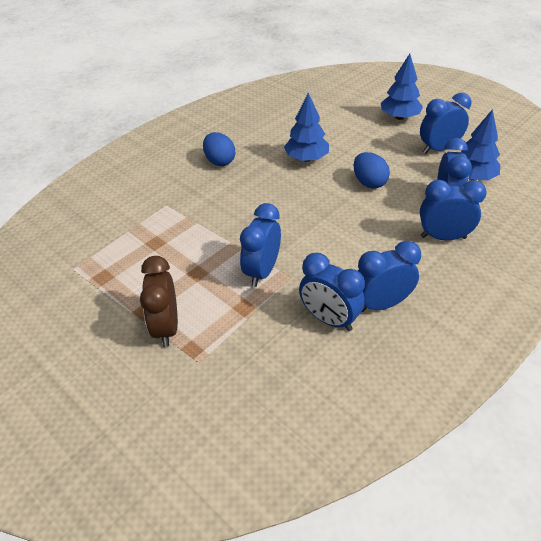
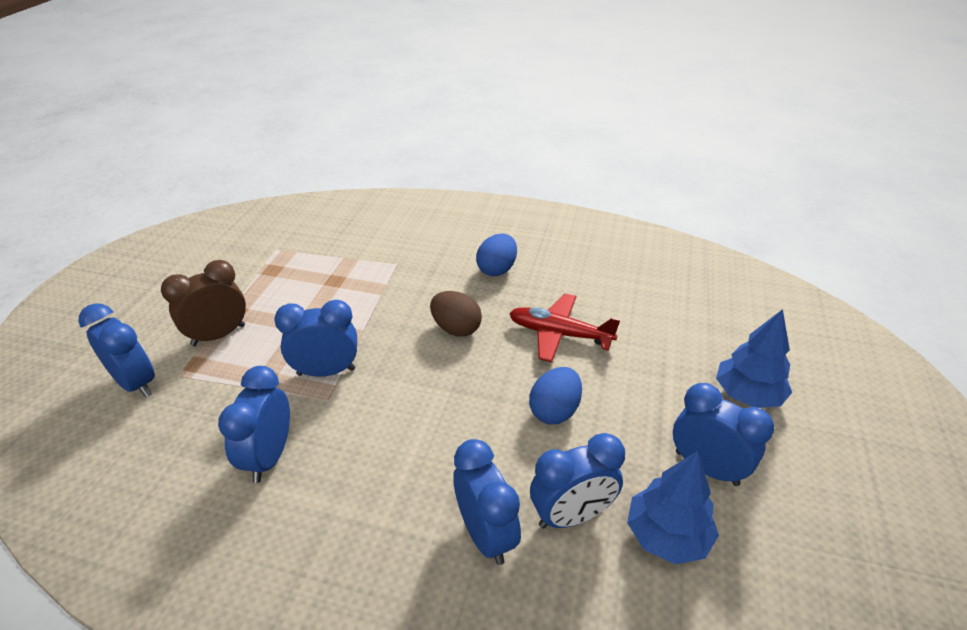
camera: 60 degrees right, 5 degrees down
blue tree [284,92,329,162] -> red plane [509,294,621,362]
blue clock [358,241,421,312] -> blue clock moved to [78,303,155,398]
none -> brown egg [430,291,482,337]

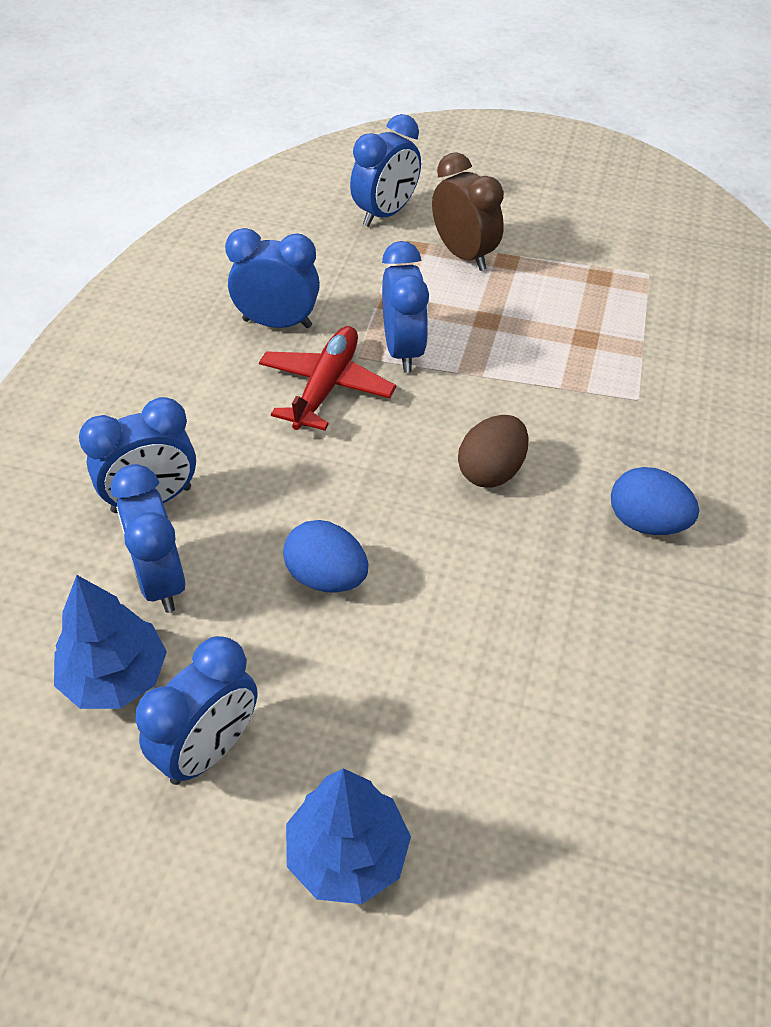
camera: 90 degrees right, 10 degrees up
red plane [509,294,621,362] -> red plane moved to [259,326,396,431]

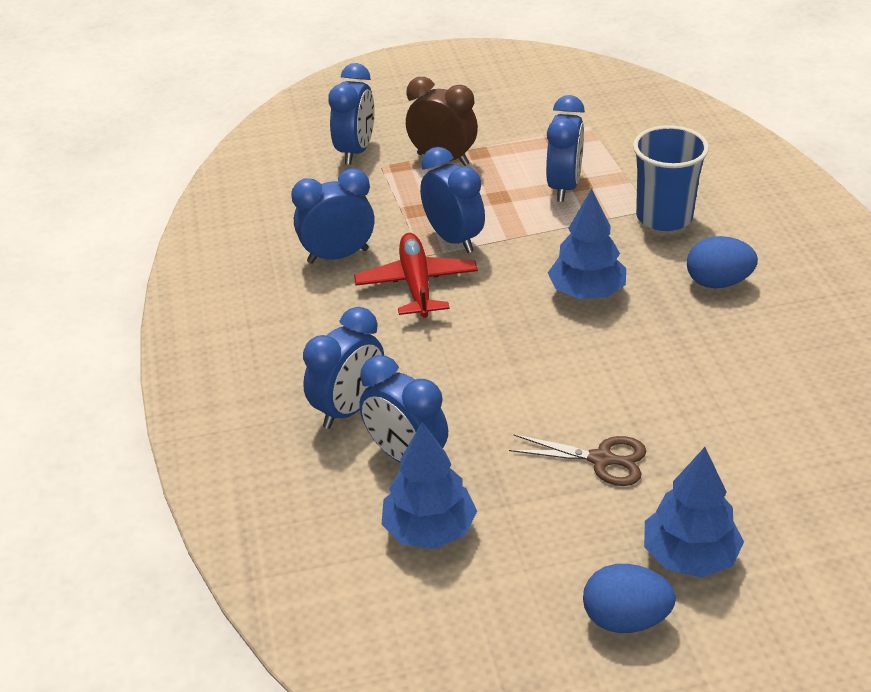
camera: 25 degrees left, 10 degrees down
blue clock [135,636,257,785] -> blue clock moved to [546,95,585,202]
blue egg [283,520,368,593] -> blue egg moved to [583,564,676,633]
brown egg [458,415,529,488] -> blue tree [548,189,626,299]
none -> brown scissors [509,434,646,486]
none -> blue cup [633,125,709,231]

